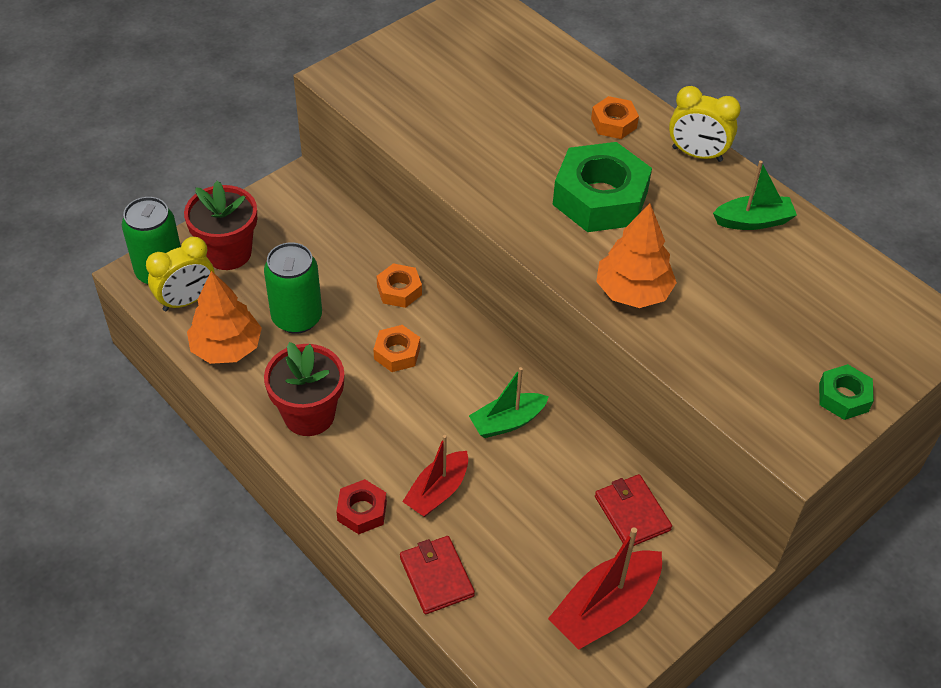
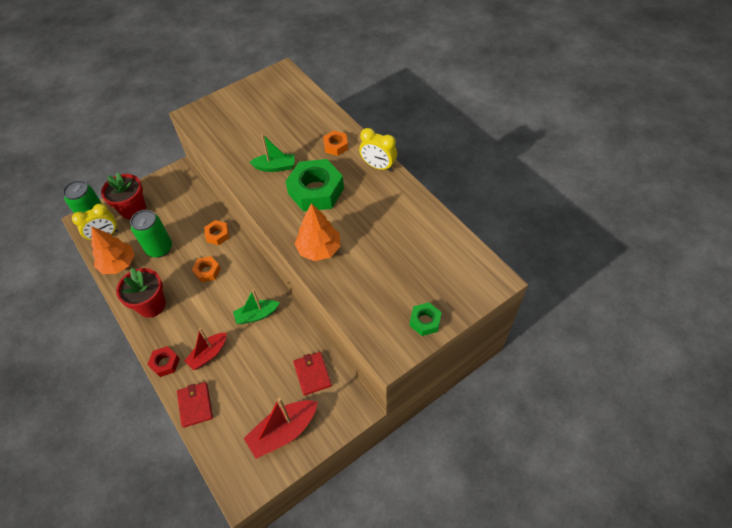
camera: 10 degrees right, 5 degrees up
green boat [713,161,797,230] -> green boat moved to [250,134,295,172]

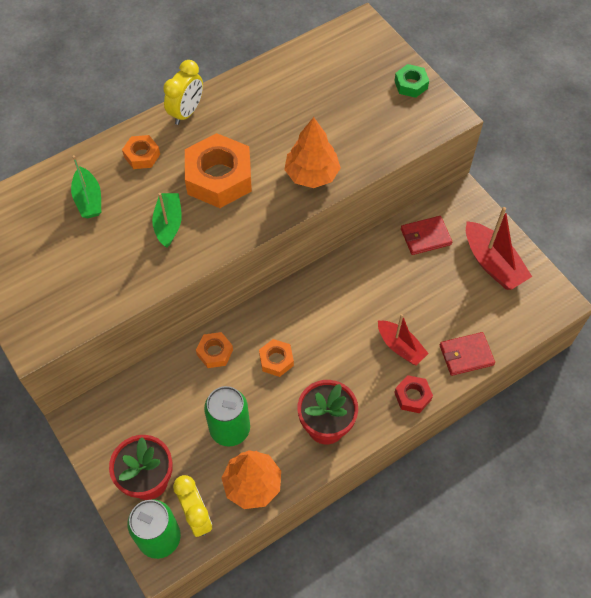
camera: 90 degrees left, 5 degrees up
green boat [233,289,280,324] -> green boat moved to [71,155,101,218]
green nut [285,159,344,212] -> orange nut [185,133,252,208]

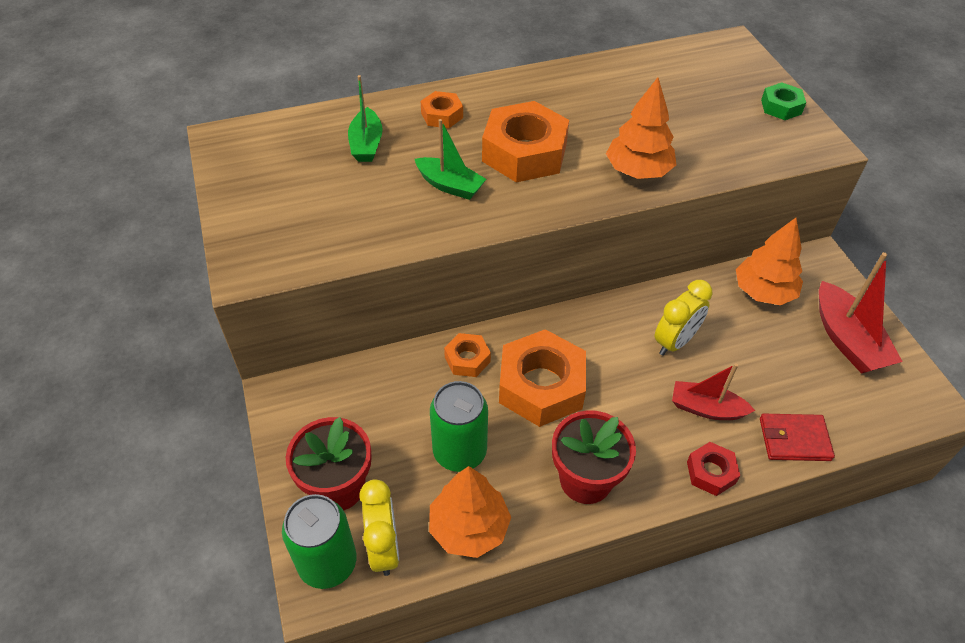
camera: 15 degrees right, 10 degrees down
green boat [152,193,182,248] -> green boat turned 105 degrees clockwise [415,119,486,200]
yellow clock [163,60,203,125] -> yellow clock moved to [655,280,713,356]
orange nut [259,339,294,377] -> orange nut [499,329,586,427], size x2.00
red boat [378,314,429,365] -> red boat turned 135 degrees clockwise [672,363,755,420]
red wallet [401,216,452,255] -> orange tree [736,218,803,305]

